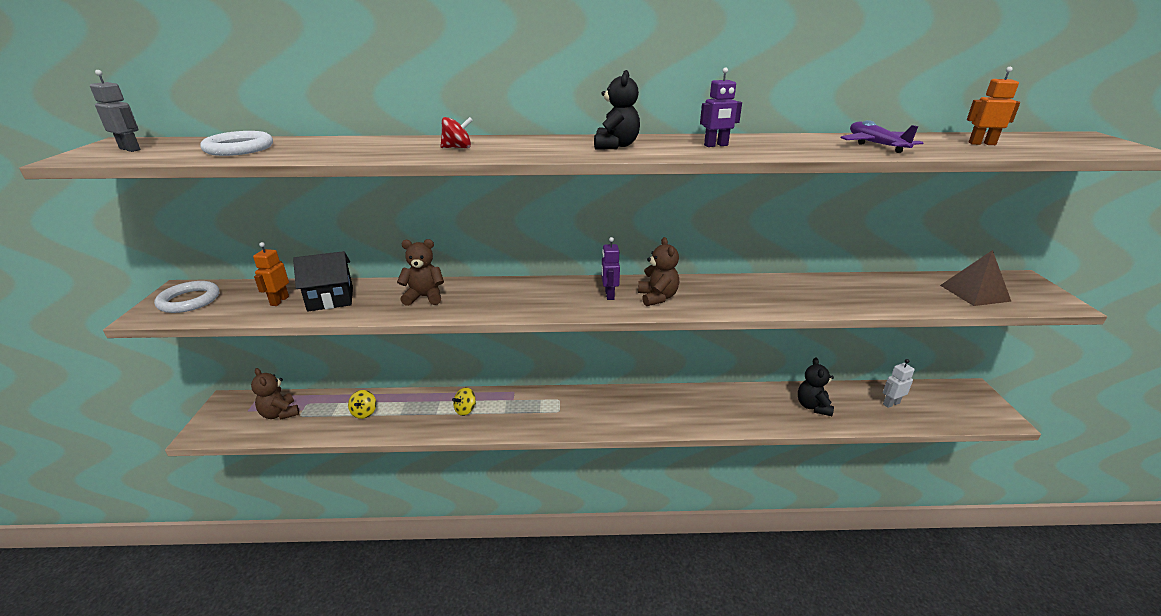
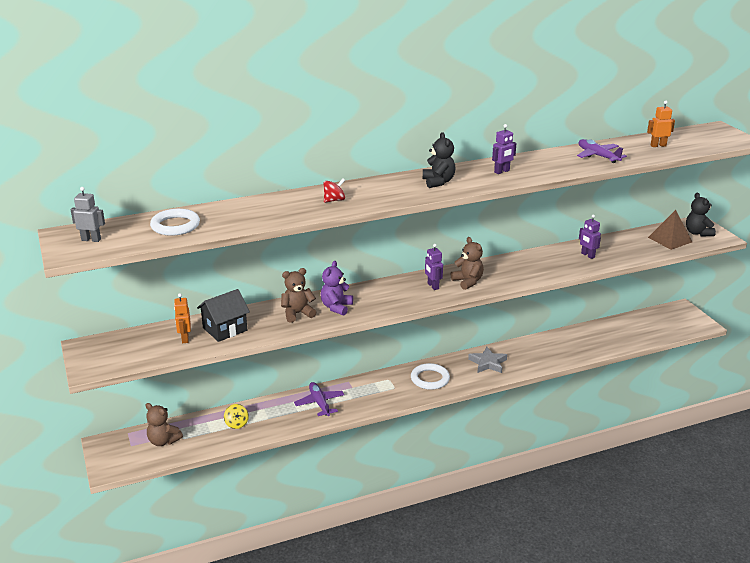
camera: 20 degrees left, 0 degrees up
white ring [154,281,219,313] -> white ring moved to [411,363,450,390]
yellow spinning top [452,387,476,416] -> purple plane [294,382,344,416]
black teddy bear [797,357,834,416] -> black teddy bear moved to [686,193,716,236]
white robot [883,359,915,408] -> none
none -> purple teddy bear [321,261,353,316]
none -> grey star [468,347,507,373]
none -> purple robot [579,215,601,259]

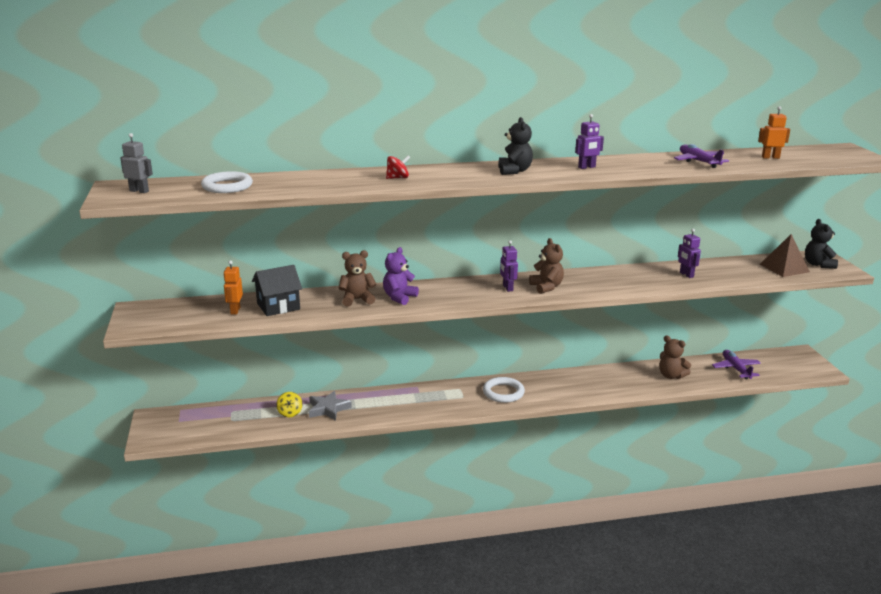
camera: 10 degrees right, 5 degrees down
brown teddy bear [146,403,183,446] -> brown teddy bear moved to [659,335,691,379]
purple plane [294,382,344,416] -> purple plane moved to [712,350,761,379]
grey star [468,347,507,373] -> grey star moved to [309,391,352,421]

